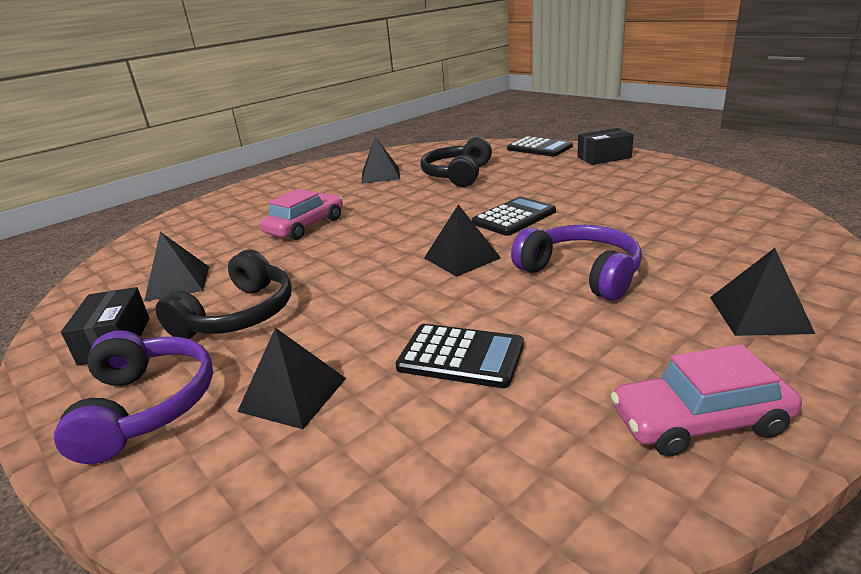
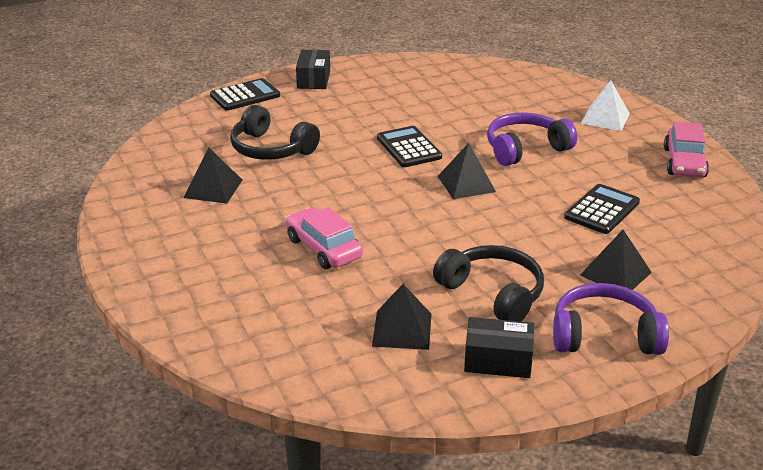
camera: 75 degrees left, 5 degrees up
black pyramid [710,248,815,336] -> white pyramid [580,80,630,131]

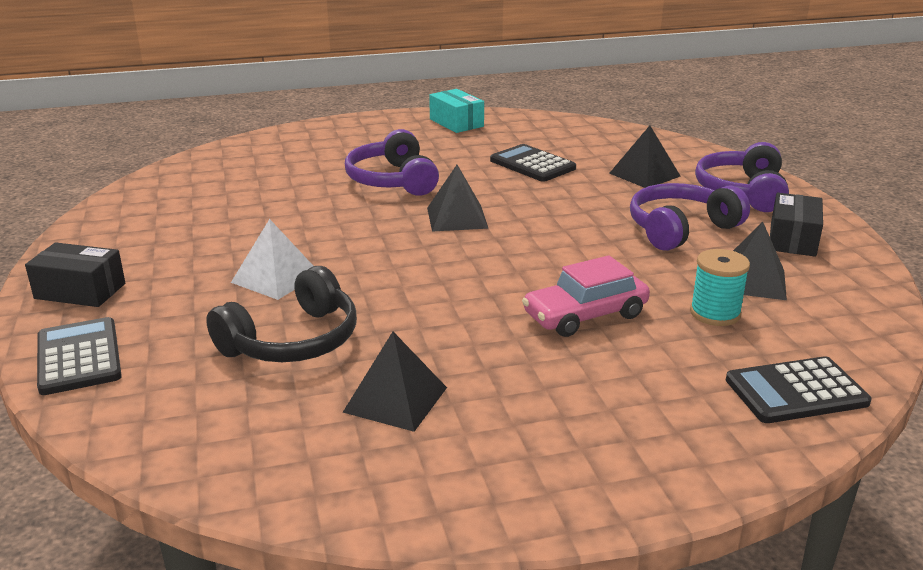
camera: 80 degrees left, 5 degrees down
black calculator [377,126,442,167] -> black calculator moved to [726,356,872,423]
black headphones [433,245,544,322] -> purple headphones [630,183,750,251]
white pyramid [580,80,630,131] -> white pyramid moved to [231,219,313,300]
pink car [664,122,709,177] -> turquoise box [429,89,484,133]
none -> turquoise spool [690,249,750,326]

